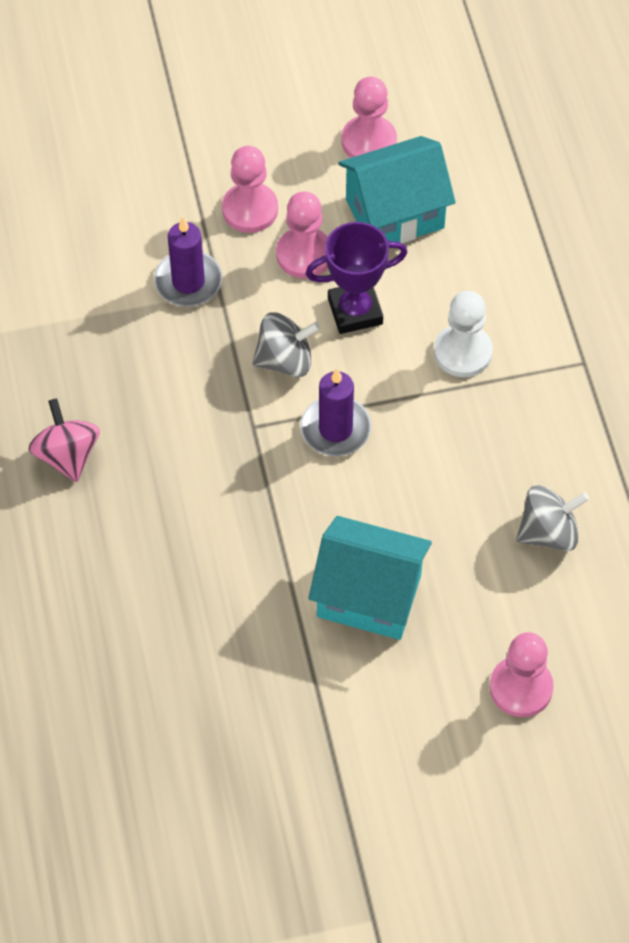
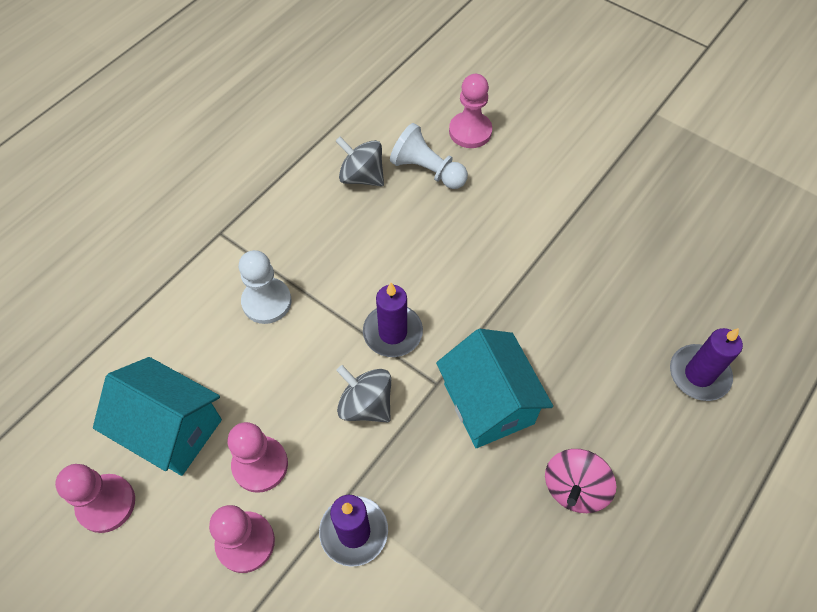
camera: 130 degrees left, 0 degrees up
purple trophy [306,222,408,334] -> none
turquoise house [308,516,432,640] -> turquoise house moved to [436,329,553,448]
none -> white pawn [390,123,468,189]
none -> purple candle [670,328,743,401]

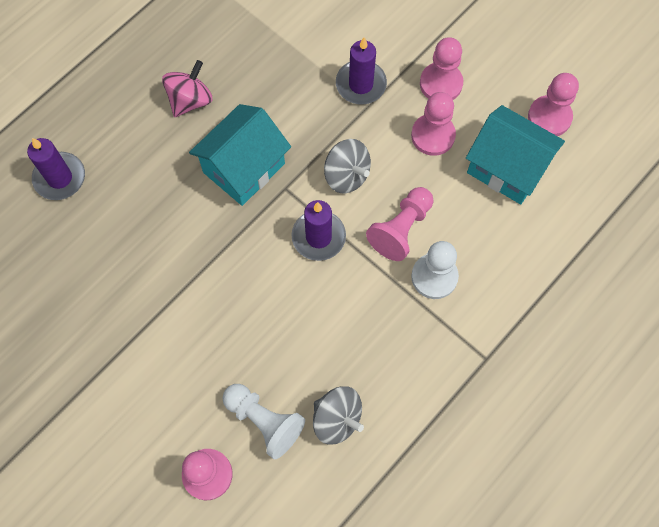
camera: 175 degrees left, 10 degrees up
turquoise house [436,329,553,448] -> turquoise house turned 60 degrees clockwise [189,104,291,206]
none -> pink pawn [366,187,433,261]

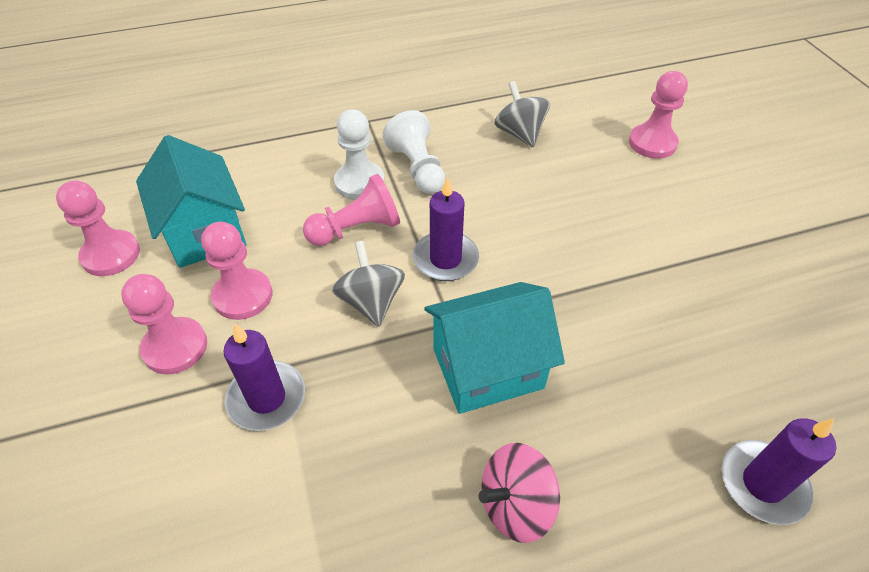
camera: 150 degrees left, 20 degrees down
white pawn [222,384,305,459] -> white pawn moved to [383,110,445,194]

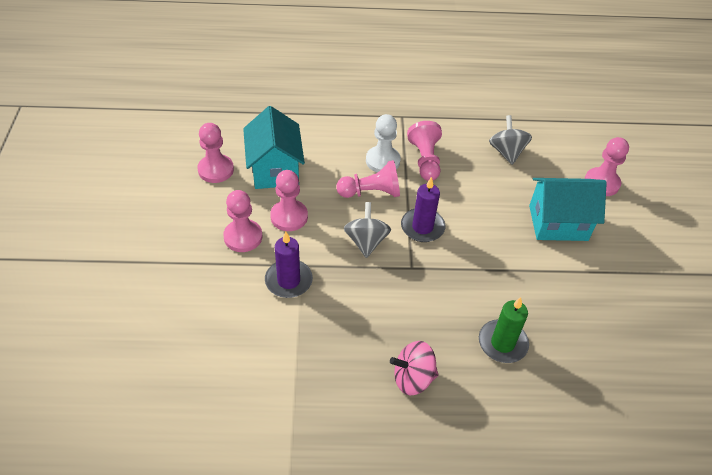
camera: 15 degrees right, 0 degrees up
white pawn [383,110,445,194] -> pink pawn [407,121,442,181]
turquoise house [424,282,565,414] -> turquoise house moved to [529,178,607,241]
purple candle [721,418,836,525] -> none
none -> green candle [479,297,529,363]

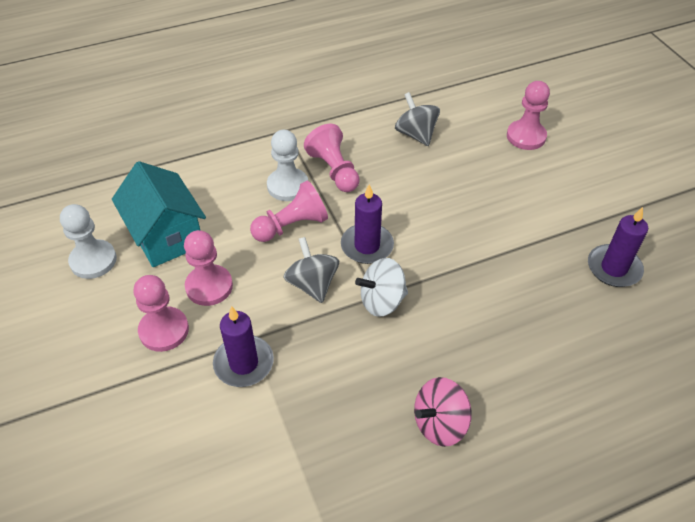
camera: 20 degrees left, 0 degrees up
pink pawn [197,123,234,183] -> white pawn [60,204,117,279]
green candle [479,297,529,363] -> none
turquoise house [529,178,607,241] -> none
none -> white spinning top [355,258,408,317]
none -> purple candle [588,207,648,287]

